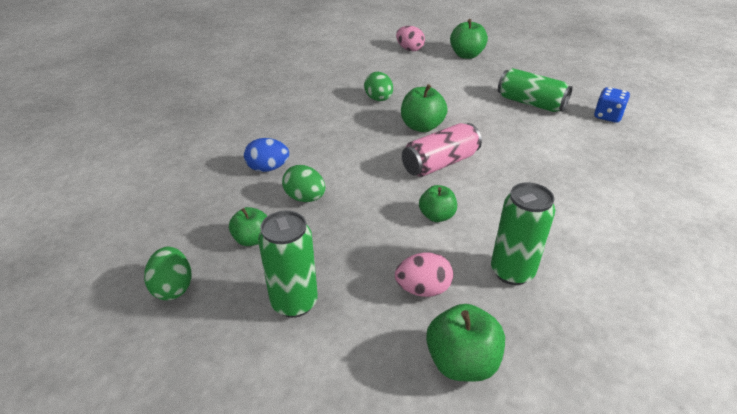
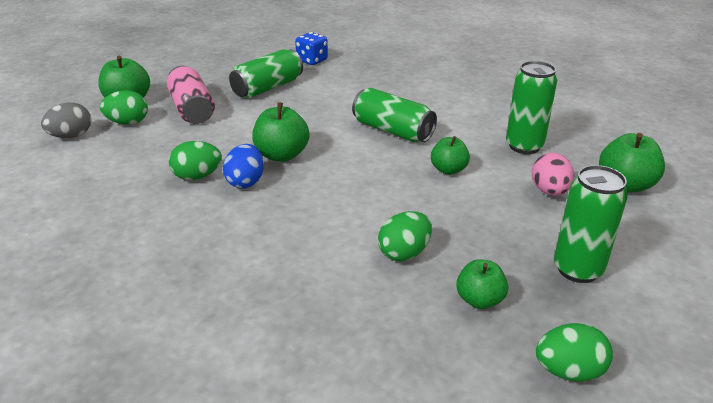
camera: 80 degrees left, 5 degrees down
blue egg [244,138,289,172] -> blue egg moved to [223,144,264,189]
pink egg [396,26,425,52] -> grey egg [41,102,91,138]
pink can [402,123,482,177] -> pink can moved to [167,66,215,124]
none -> green egg [100,91,148,125]
none -> green can [352,88,437,142]

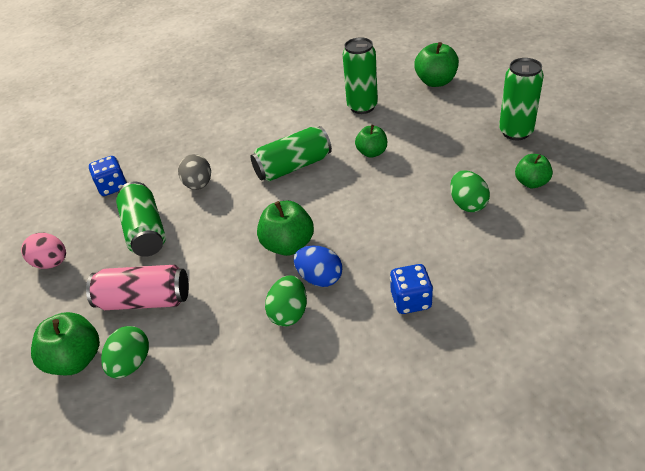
camera: 60 degrees left, 10 degrees up
grey egg [41,102,91,138] -> grey egg moved to [178,154,211,190]
pink egg [532,153,574,196] -> pink egg moved to [21,233,66,269]
green egg [536,323,613,382] -> none
none -> blue dice [390,264,433,314]

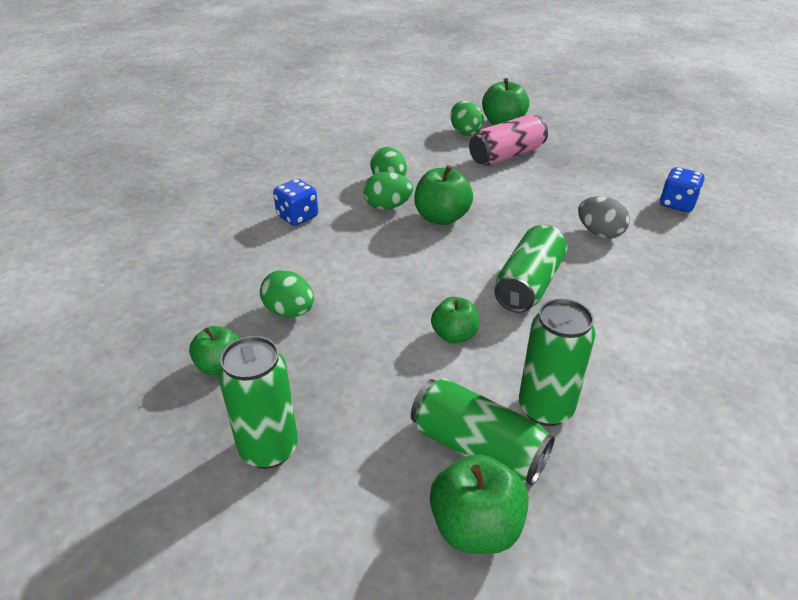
camera: 140 degrees right, 5 degrees down
pink egg [21,233,66,269] -> none
green can [116,182,166,257] -> green can moved to [411,378,555,486]
blue egg [294,246,343,287] -> green egg [364,172,413,210]

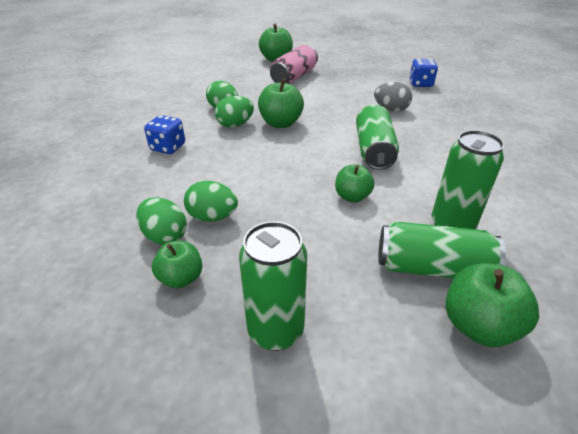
camera: 25 degrees left, 0 degrees up
green egg [450,101,484,136] -> green egg moved to [136,197,187,245]

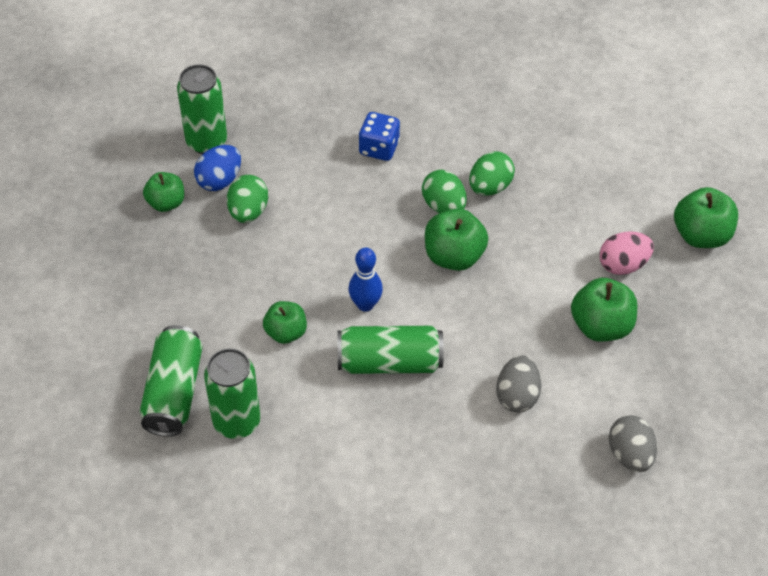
camera: 85 degrees right, 15 degrees up
green egg [136,197,187,245] -> blue egg [194,145,241,191]
green can [239,221,307,351] -> green can moved to [177,64,227,154]
pink can [270,45,318,84] -> pink egg [599,232,654,275]
blue dice [409,58,438,87] -> grey egg [609,415,657,472]
green apple [445,263,539,347] -> green apple moved to [571,278,638,342]
none -> blue bowling pin [348,247,383,312]

